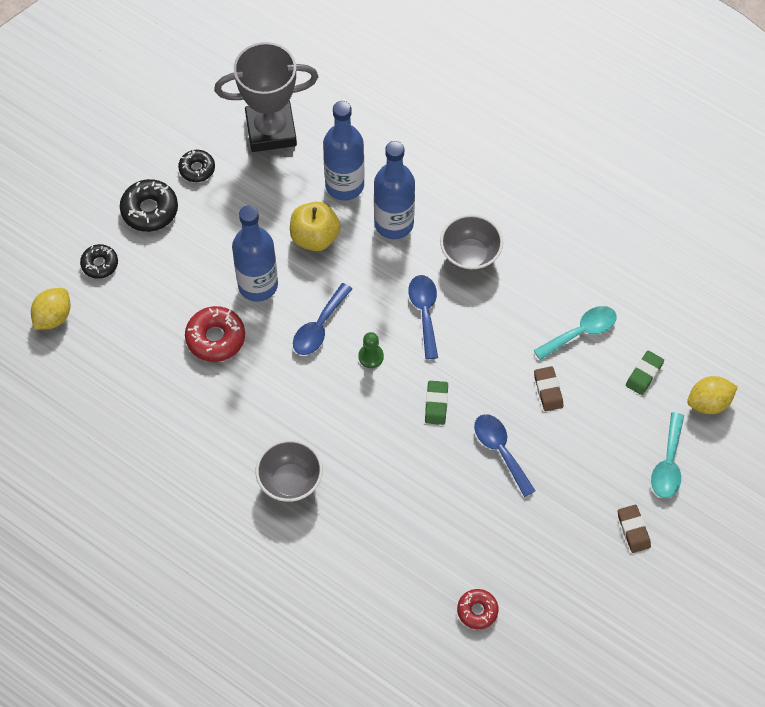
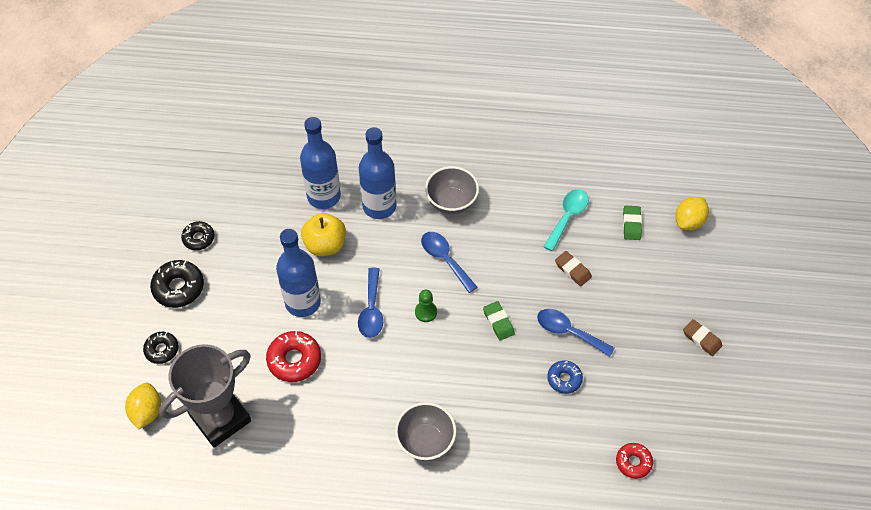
camera: 30 degrees left, 5 degrees down
grey trophy [214,42,318,152] -> grey trophy moved to [159,344,251,448]
turquoise spoon [651,412,684,498] -> none
none -> blue donut [547,360,583,394]

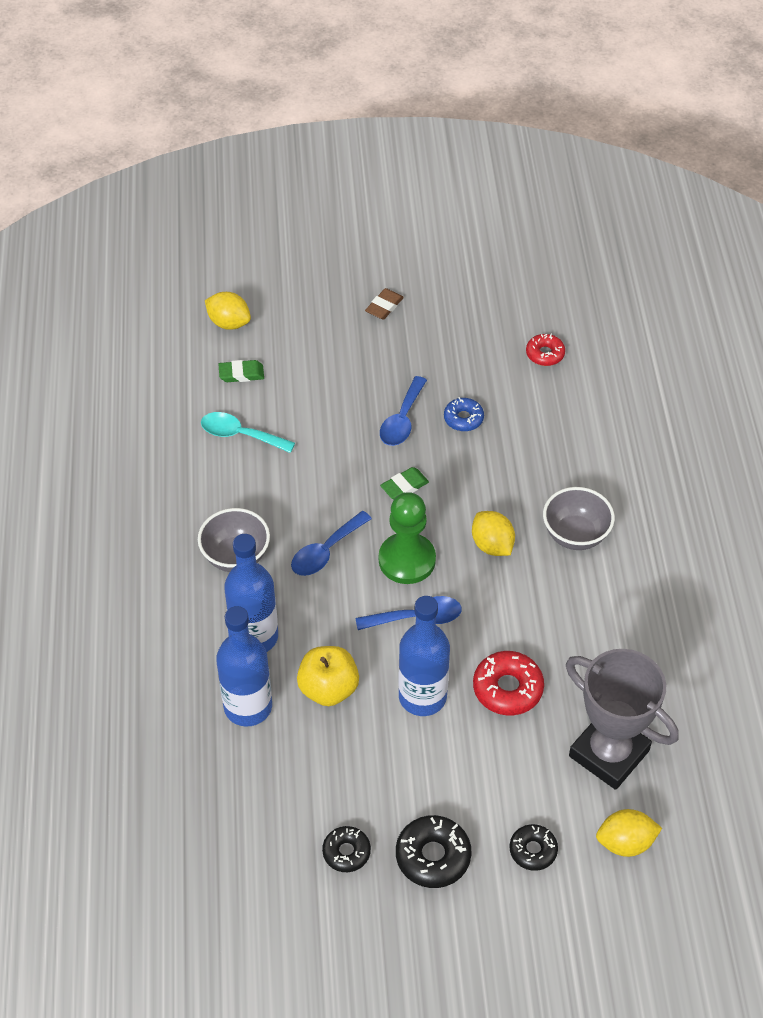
camera: 100 degrees left, 5 degrees down
green pawn [415,290,437,322] -> green pawn [379,492,436,584], size x2.03
brown eraser [555,251,592,286] -> none
none -> yellow lemon [472,511,515,556]

